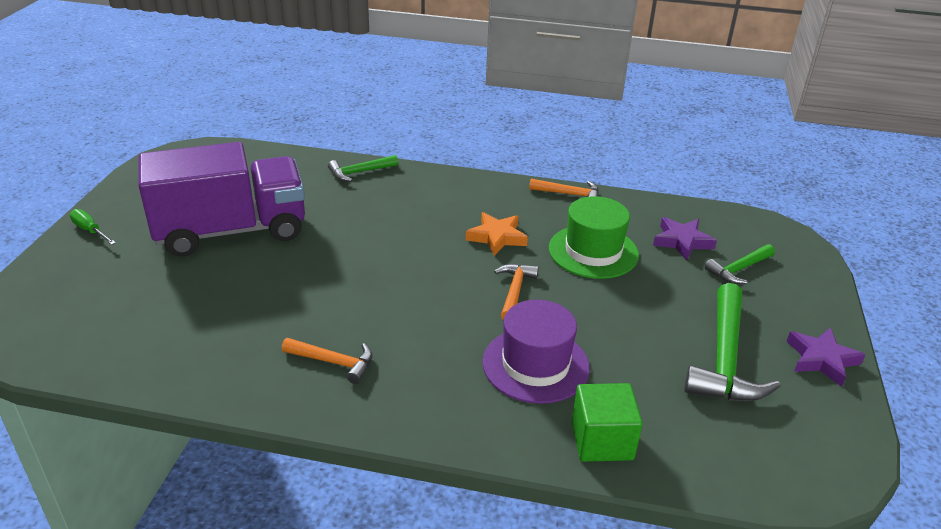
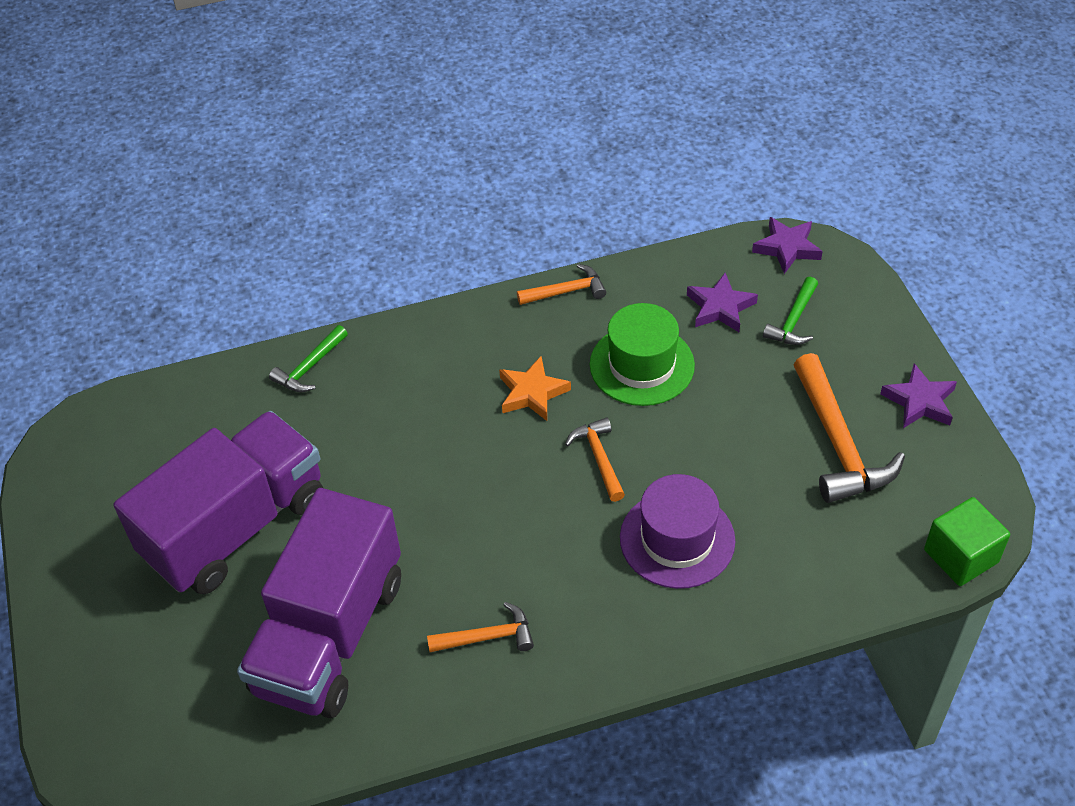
camera: 25 degrees left, 15 degrees up
green screwdriver [70,209,116,245] -> none
green cube [572,383,643,462] -> green cube moved to [924,497,1010,586]
green hammer [684,283,781,401] -> orange hammer [794,353,905,503]
none -> purple truck [237,488,401,718]
none -> purple star [752,217,823,274]

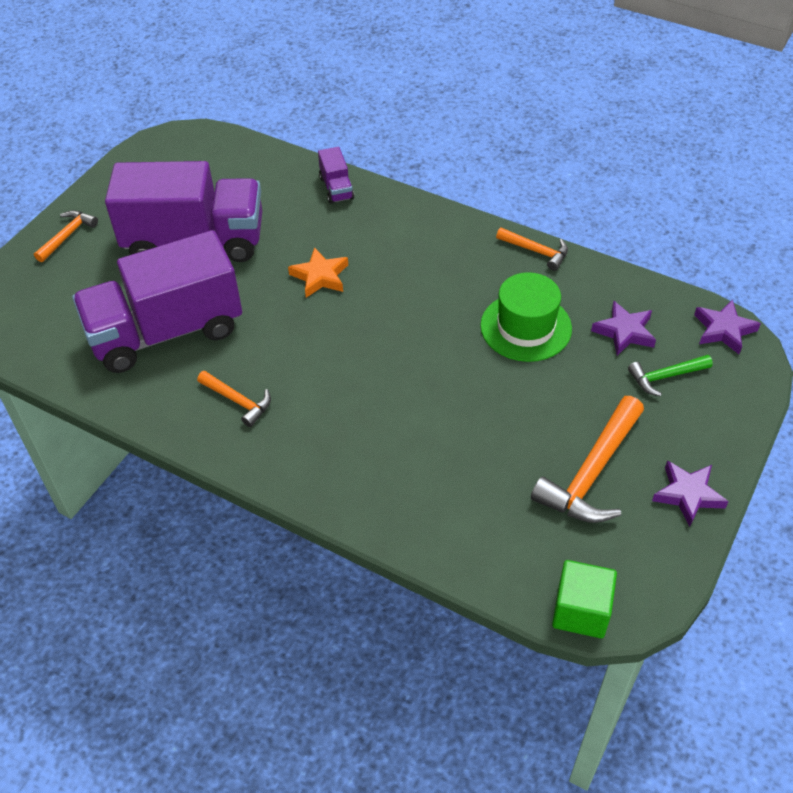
camera: 45 degrees right, 0 degrees up
green hammer [269,325,348,392] -> purple truck [318,147,354,204]
orange star [499,356,571,421] -> orange star moved to [288,247,348,298]
orange hammer [565,418,625,502] -> orange hammer moved to [34,210,98,262]
purple hat [620,474,735,589] -> none

